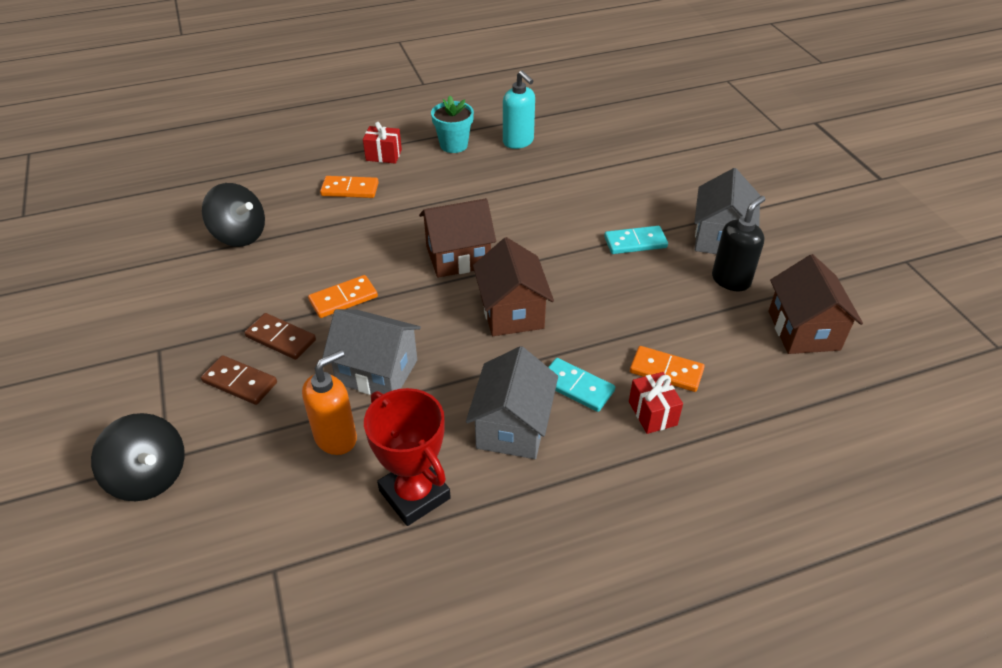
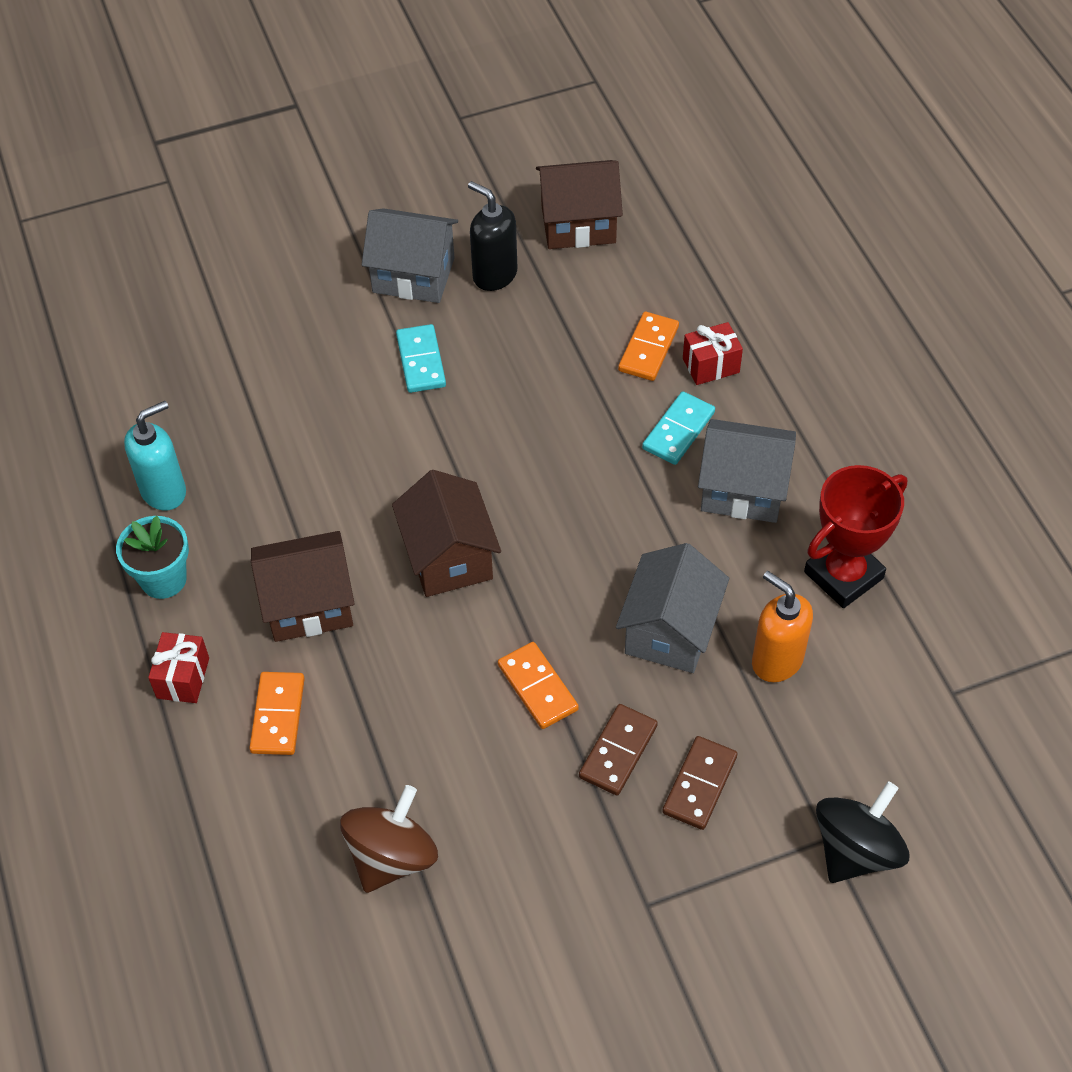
camera: 90 degrees left, 10 degrees up
black spinning top [202,183,265,247] -> brown spinning top [340,785,438,893]
brown house [473,237,554,336] -> brown house moved to [251,531,355,642]

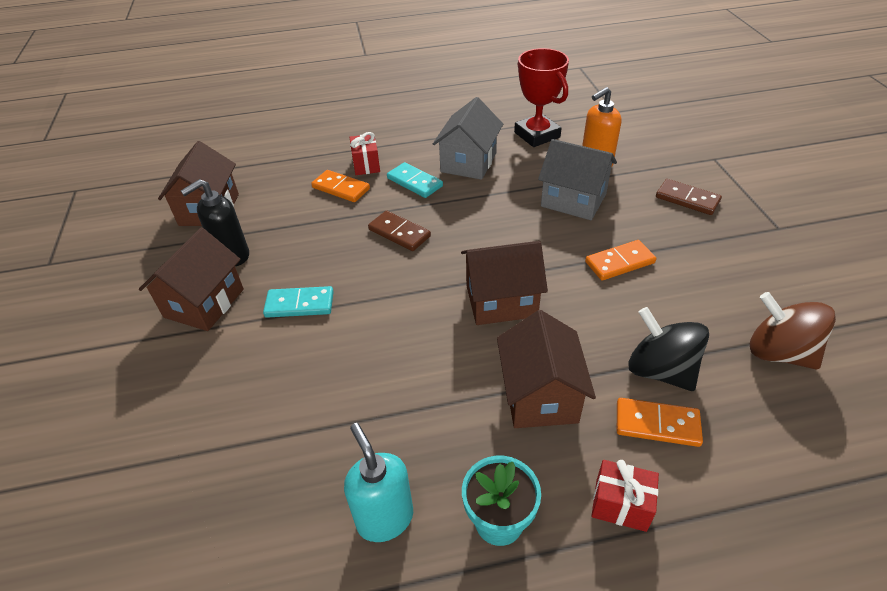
camera: 80 degrees left, 10 degrees down
grey house [362,208,458,303] -> brown house [139,228,244,331]
brown domino [579,704,658,795] -> brown domino moved to [368,211,431,251]
black spinning top [816,781,910,883] -> black spinning top moved to [628,307,709,391]

